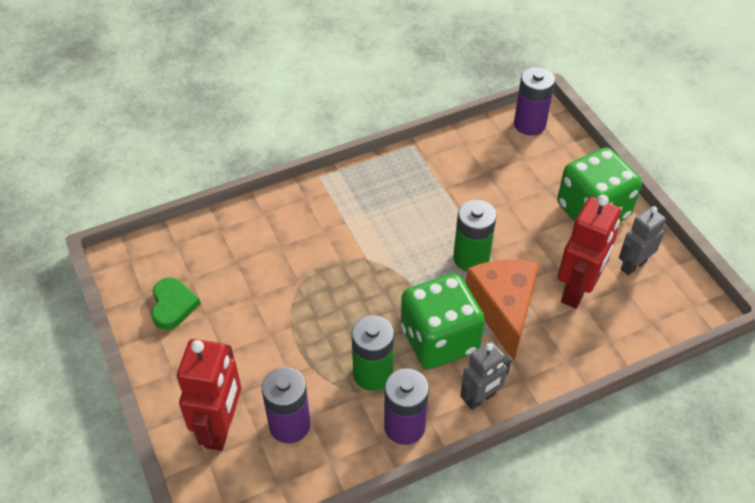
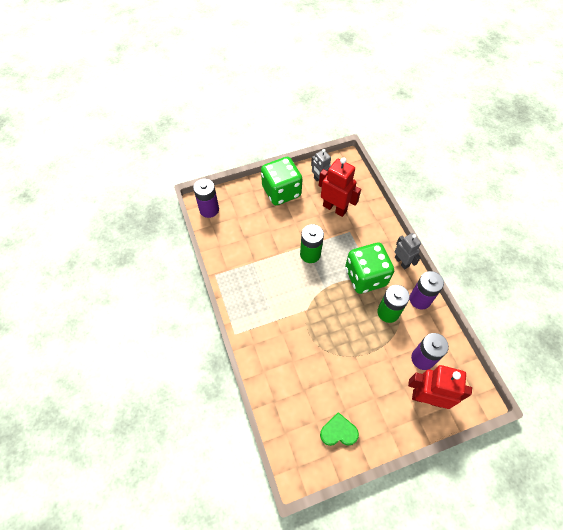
camera: 85 degrees left, 10 degrees up
orange cheese [466,260,539,361] -> none

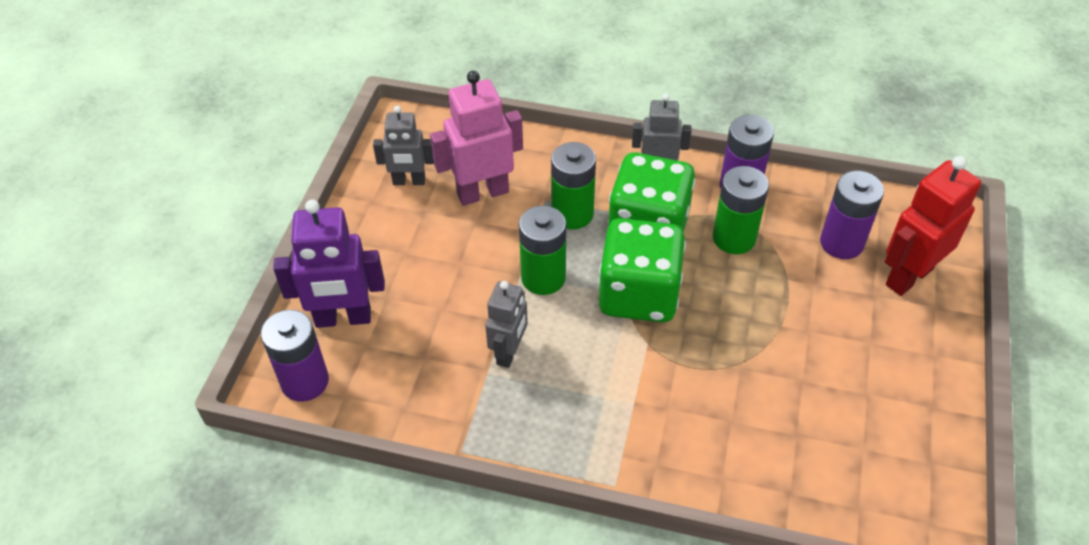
camera: 55 degrees left, 10 degrees down
green dice [261,157,302,205] -> green dice moved to [599,218,686,322]
red robot [319,157,361,217] -> pink robot [430,71,523,206]
green heart [320,412,359,446] -> none
none -> purple robot [273,199,385,328]
none -> grey robot [485,281,528,368]
none -> green battery [551,142,596,229]

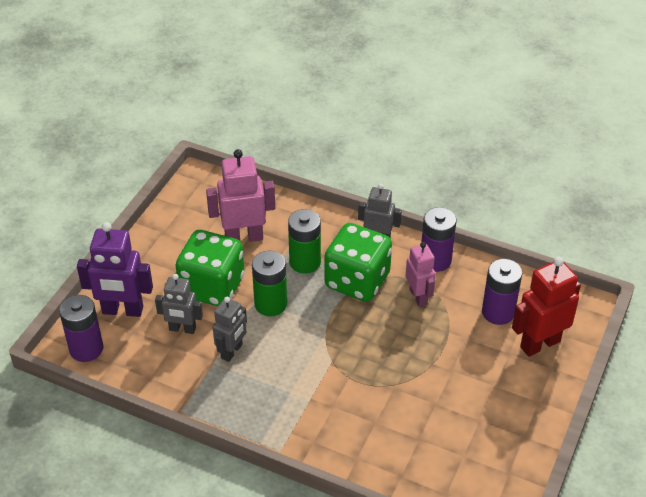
camera: 10 degrees right, 5 degrees down
grey robot [373,106,434,185] -> grey robot moved to [155,274,203,334]
green dice [599,218,686,322] -> green dice moved to [175,230,244,306]
green battery [713,166,769,254] -> pink robot [406,242,436,307]

